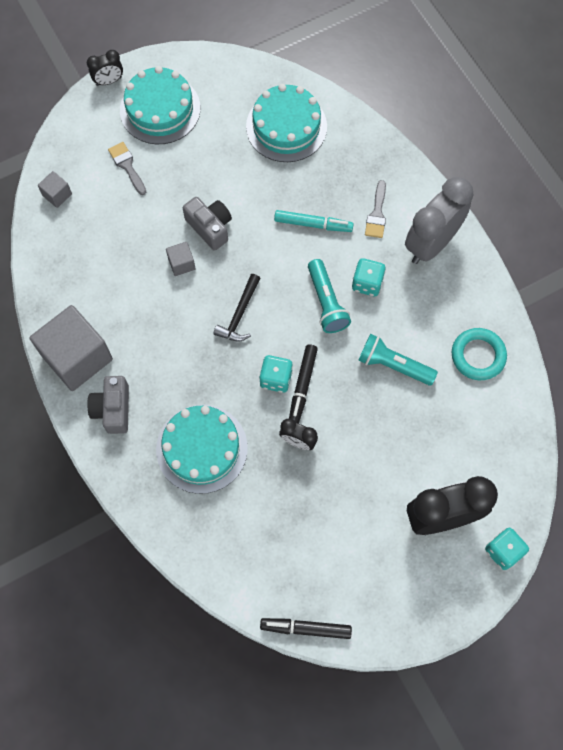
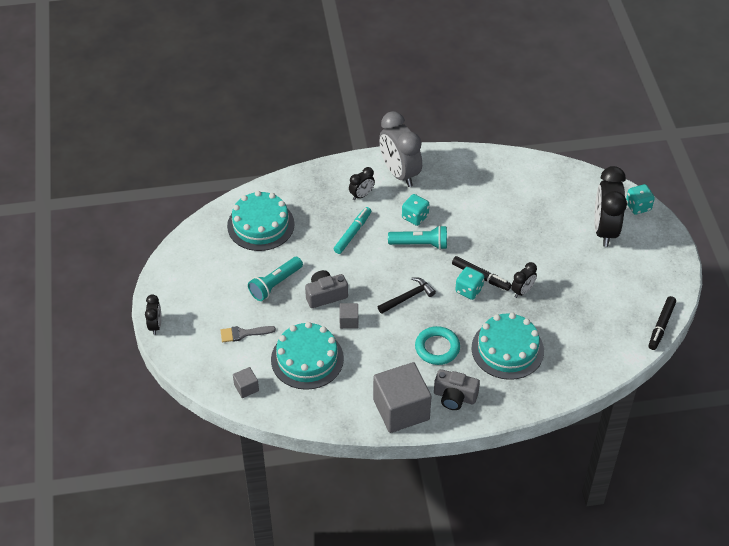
camera: 70 degrees left, 20 degrees down
turquoise cake [120,66,201,144] -> turquoise cake moved to [271,322,344,390]
black hammer [213,274,261,341] -> black hammer turned 75 degrees counterclockwise [378,277,436,314]
turquoise flashlight [358,334,438,385] -> turquoise flashlight moved to [248,257,303,301]
grey brush [365,180,386,238] -> black clock [349,167,375,200]
turquoise ring [452,328,507,380] -> turquoise ring moved to [415,326,460,365]

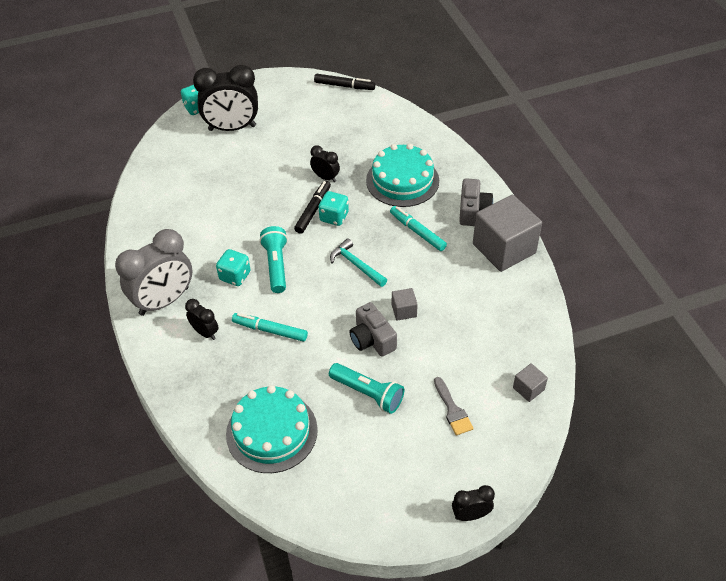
camera: 100 degrees left, 0 degrees up
turquoise cake [271,322,344,390] -> none
black hammer [378,277,436,314] -> turquoise hammer [330,238,387,287]
turquoise ring [415,326,460,365] -> turquoise marker [390,206,447,251]

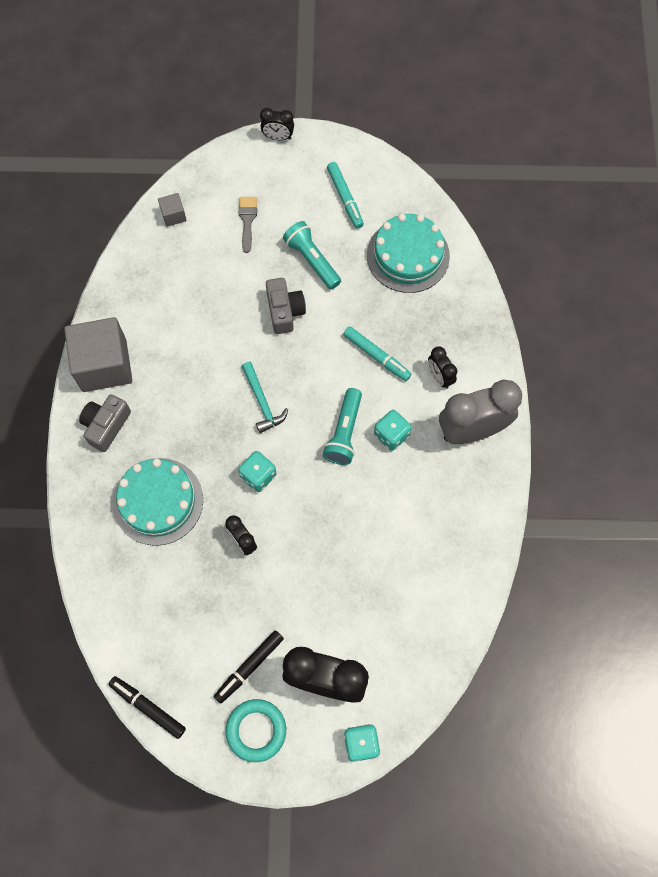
camera: 160 degrees left, 20 degrees up
black marker [294,180,331,234] -> black marker moved to [214,630,284,704]
turquoise marker [390,206,447,251] -> turquoise marker moved to [327,162,364,228]
grey cube [392,288,418,321] -> none
none -> turquoise ring [226,699,286,762]

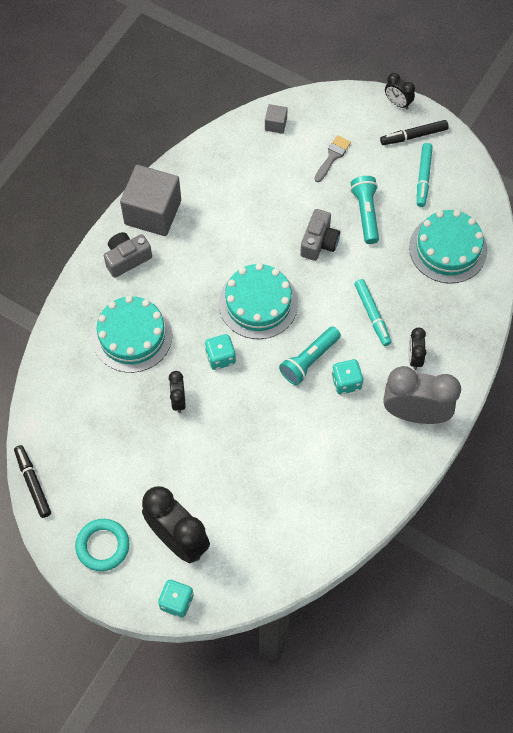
camera: 30 degrees right, 5 degrees down
black marker [214,630,284,704] -> black marker moved to [380,120,449,145]
turquoise hammer [241,362,288,433] -> turquoise cake [219,263,298,339]

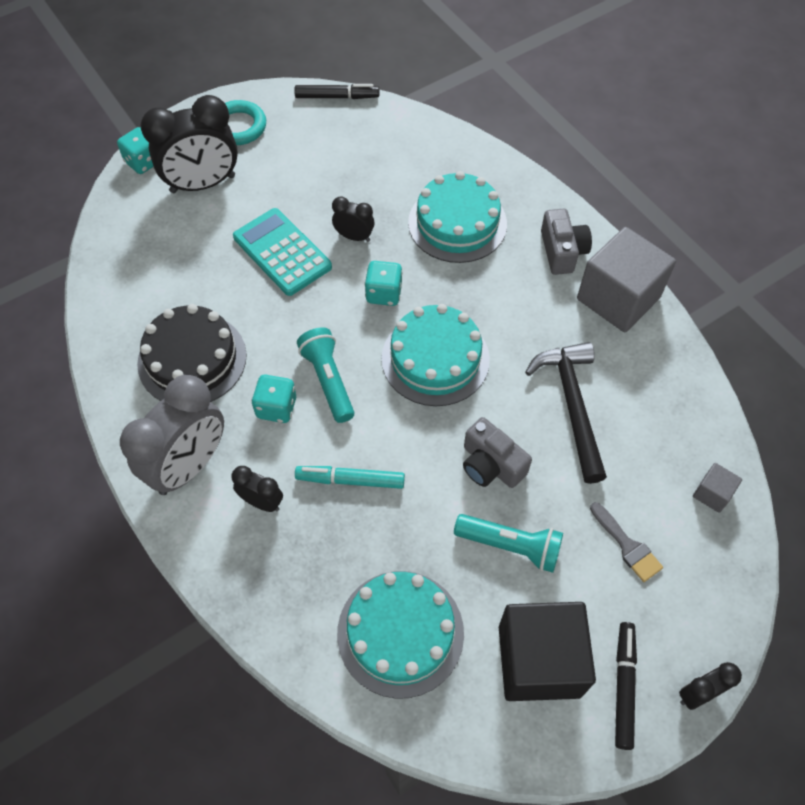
camera: 115 degrees right, 5 degrees down
turquoise marker [417,143,433,207] -> black cube [499,602,596,701]
none -> black cake [137,304,247,402]
none -> turquoise calculator [233,208,332,296]
none -> black hammer [525,342,607,484]

